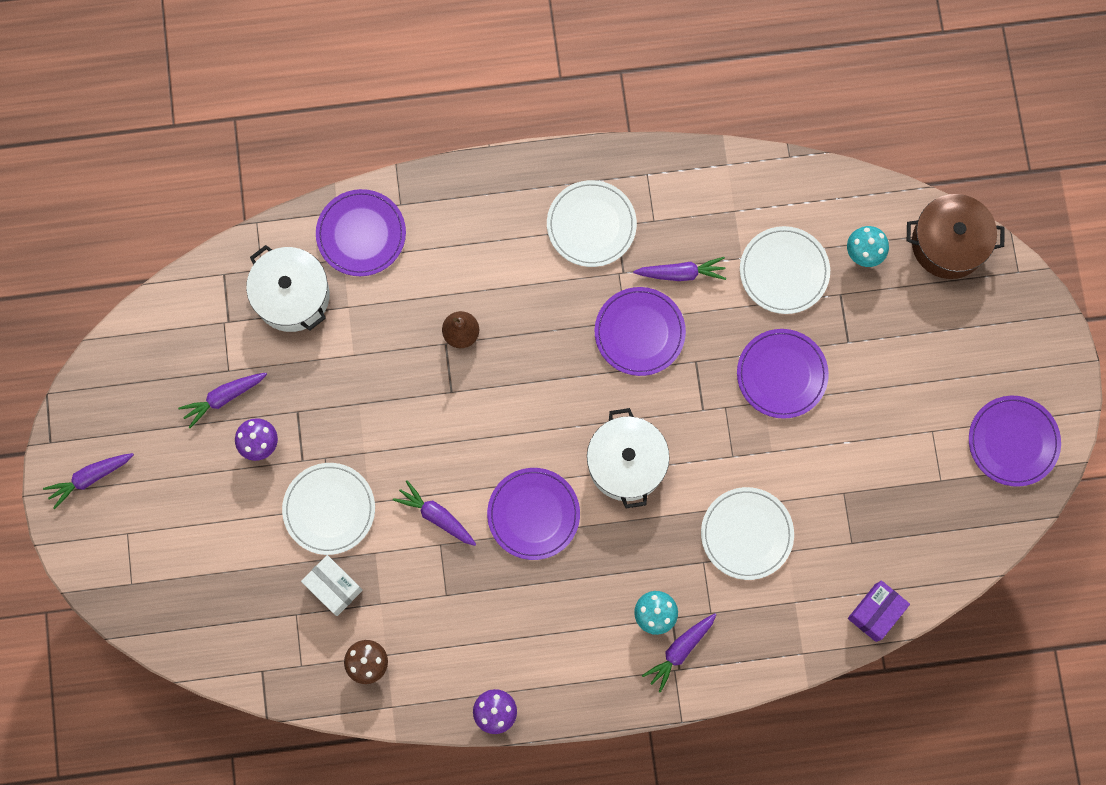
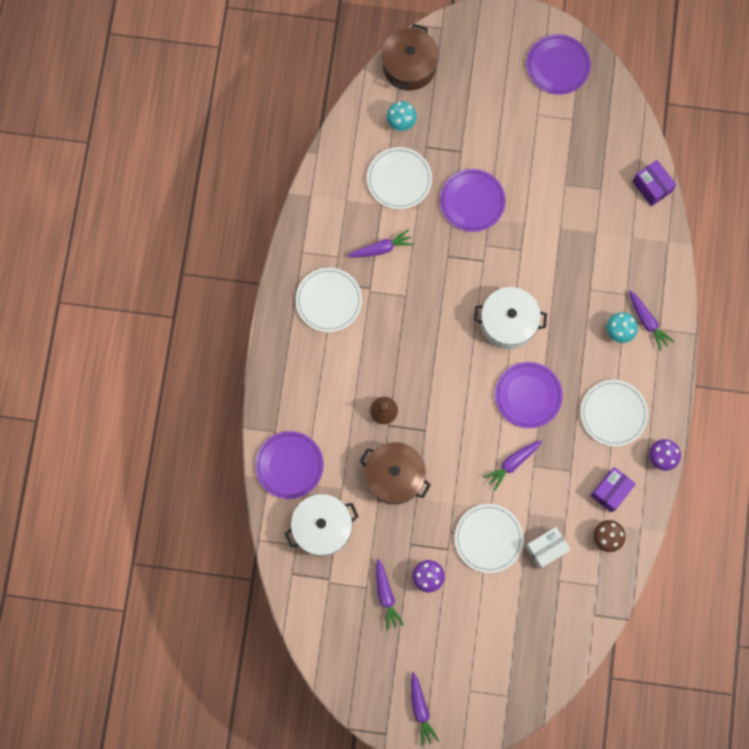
camera: 75 degrees left, 0 degrees up
purple plate [595,287,686,376] -> none
purple carrot [633,257,726,281] -> purple carrot turned 60 degrees clockwise [347,229,414,258]
white plate [701,487,794,580] -> white plate moved to [580,380,648,447]
none -> brown pot [360,442,431,504]
none -> purple box [591,467,636,512]

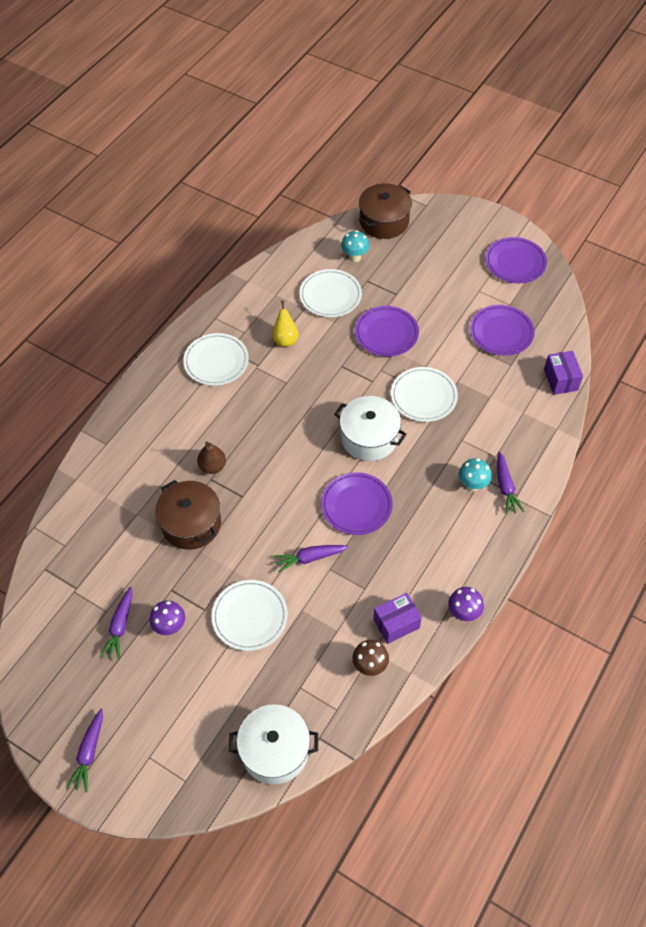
camera: 25 degrees right, 20 degrees down
purple plate [255,431,324,499] -> purple plate moved to [470,305,535,356]
white pot [285,494,359,556] -> white pot moved to [229,704,318,784]
purple carrot [347,229,414,258] -> yellow pear [272,300,299,347]
white box [525,527,571,569] -> none
white plate [580,380,648,447] -> white plate moved to [391,367,458,422]

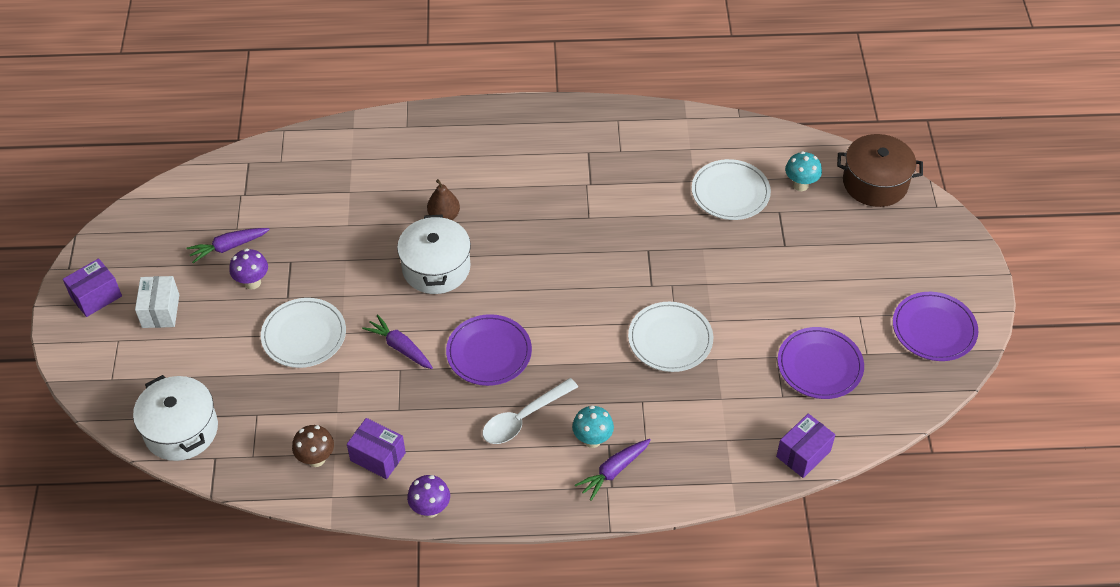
camera: 55 degrees right, 5 degrees down
purple carrot [66,709,103,792] -> purple box [63,258,122,317]
brown pot [155,480,221,550] -> none
white plate [183,333,249,386] -> none
yellow pear [272,300,299,347] -> none
white pot [334,396,406,461] -> white pot moved to [397,215,471,294]
purple plate [355,306,419,357] -> none
none -> white box [135,276,179,328]
none -> white spoon [482,378,578,444]

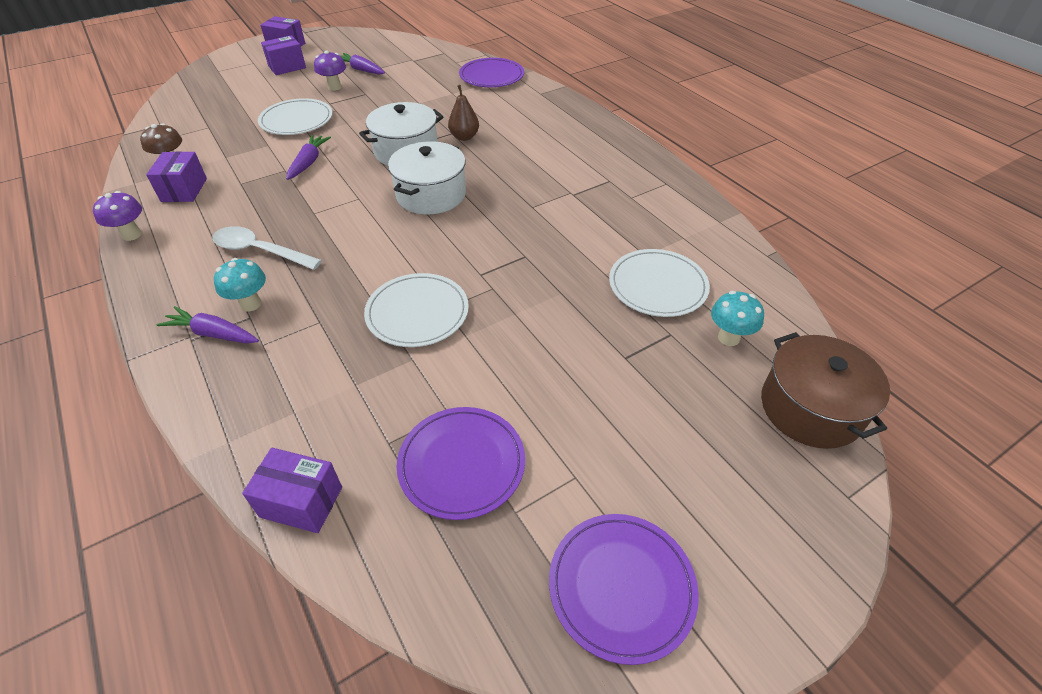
camera: 60 degrees right, 5 degrees down
white pot [133,375,218,461] -> white pot moved to [388,141,466,214]
white box [135,276,179,328] -> purple box [261,35,306,75]
purple plate [446,314,532,386] -> purple plate moved to [459,58,524,87]

